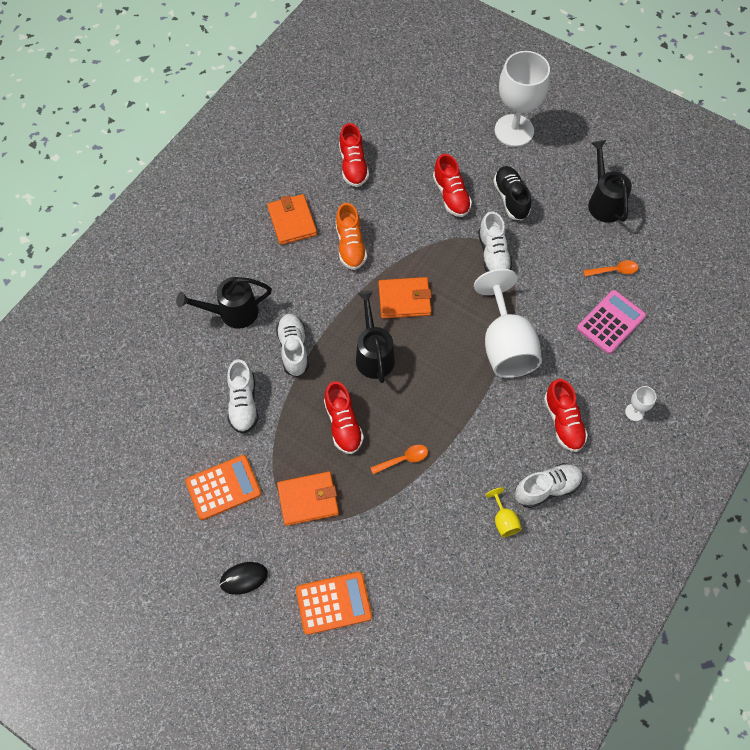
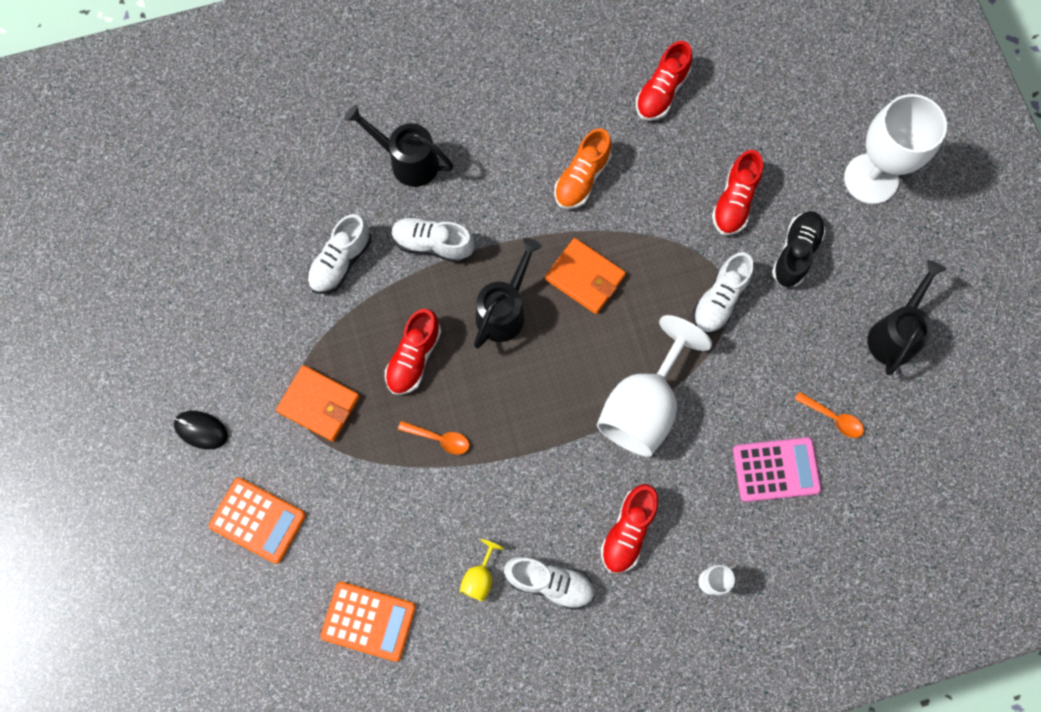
camera: 40 degrees right, 10 degrees up
orange calculator [185,455,261,520] -> orange calculator moved to [320,582,416,662]
orange wallet [267,194,317,245] -> none
white shoe [276,314,309,377] -> white shoe turned 105 degrees counterclockwise [392,217,474,263]

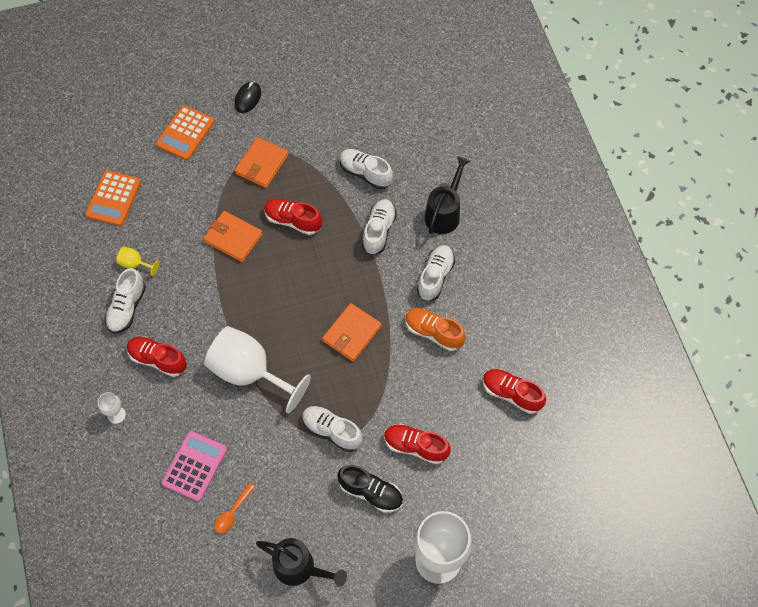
camera: 90 degrees right, 10 degrees down
orange spoon [398,421,470,454] -> orange wallet [203,211,263,262]
black watering can [474,238,542,349] -> none
pink calculator [733,437,821,502] -> pink calculator turned 150 degrees counterclockwise [162,431,227,502]
none -> white shoe [417,245,455,301]

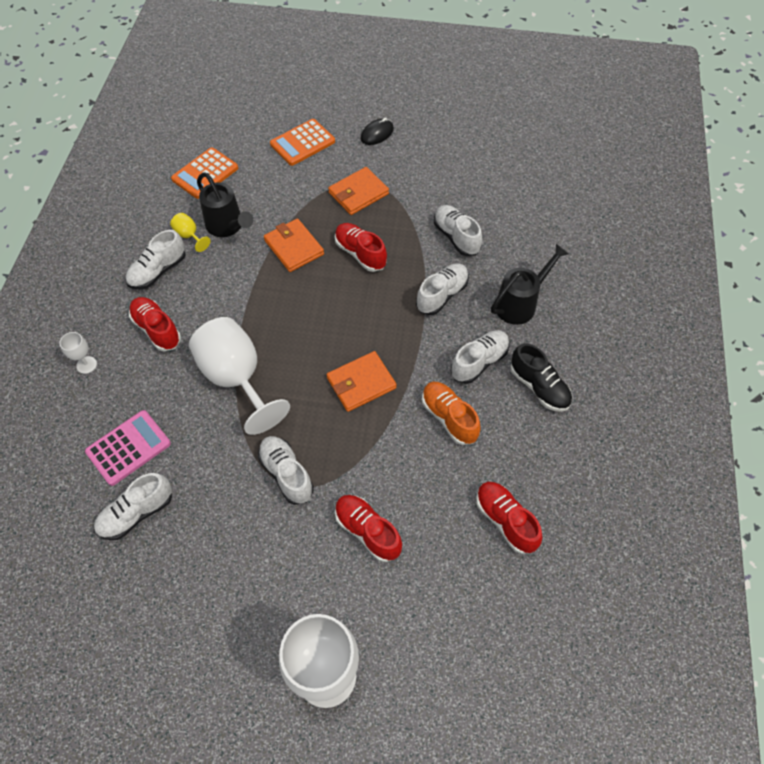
camera: 25 degrees right, 5 degrees down
orange spoon [215,483,255,533] -> white shoe [94,473,172,540]
black watering can [256,538,347,587] -> black watering can moved to [197,172,253,237]
black shoe [337,465,403,513] -> black shoe moved to [510,343,572,412]

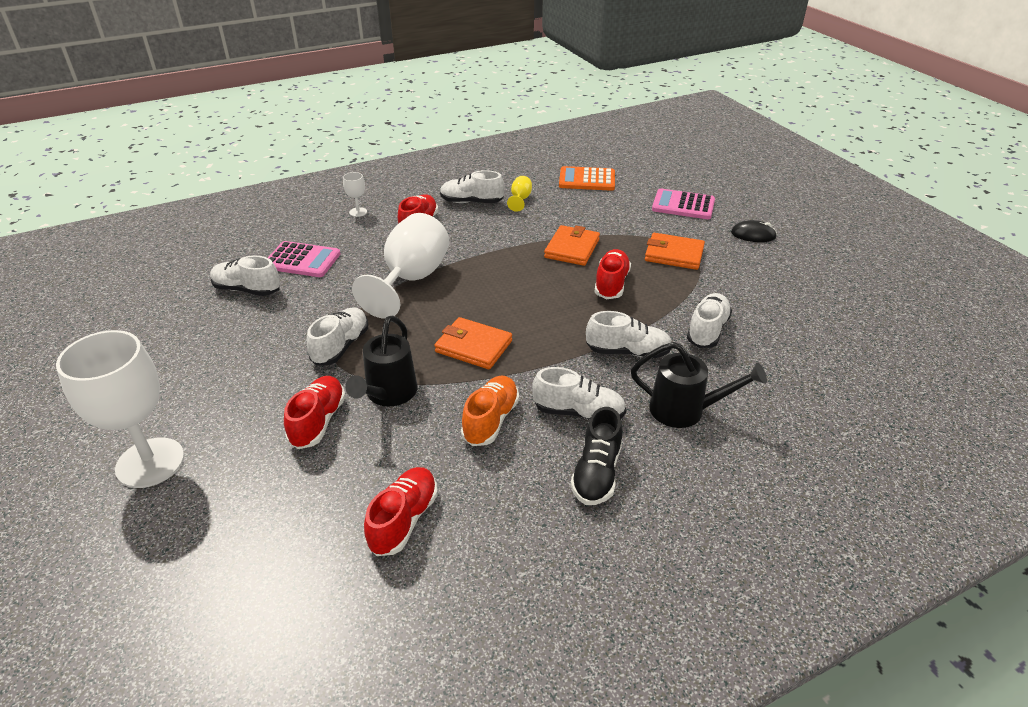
camera: 55 degrees right, 20 degrees down
black watering can [197,172,253,237] -> black watering can moved to [345,316,418,406]
orange calculator [270,119,335,166] -> pink calculator [652,188,715,219]

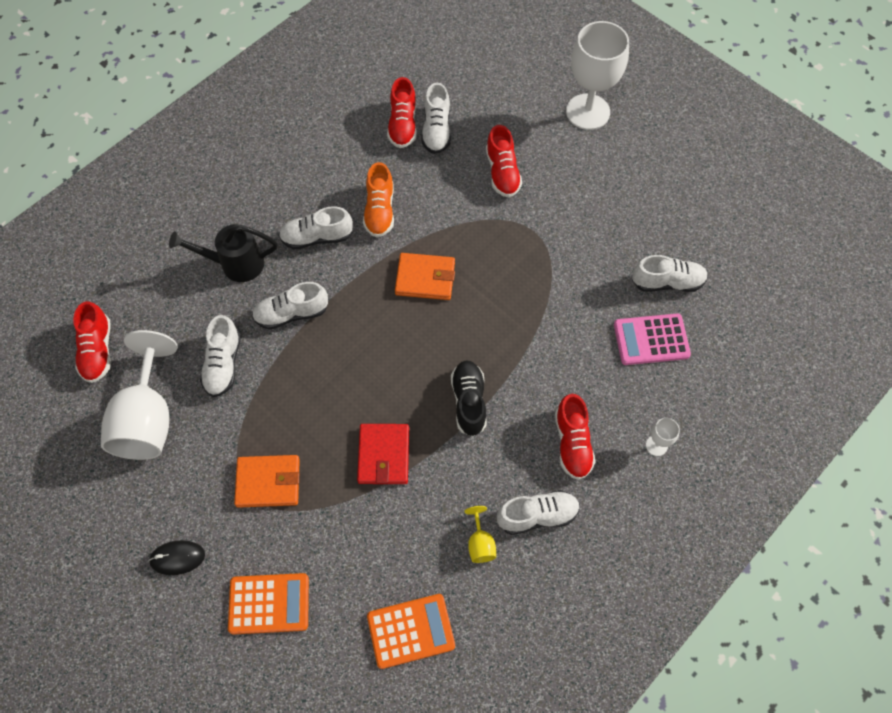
camera: 160 degrees right, 25 degrees up
white shoe [307,307,368,366] -> white shoe moved to [421,83,451,154]
black watering can [345,316,418,406] -> none
white goblet [352,213,449,319] -> white goblet moved to [101,330,178,460]
orange wallet [544,225,600,266] -> red wallet [357,424,409,484]
black shoe [570,407,622,505] -> black shoe moved to [451,360,487,436]
red shoe [594,249,631,299] -> red shoe moved to [73,301,111,383]
pink calculator [652,188,715,219] -> orange calculator [228,573,309,634]

